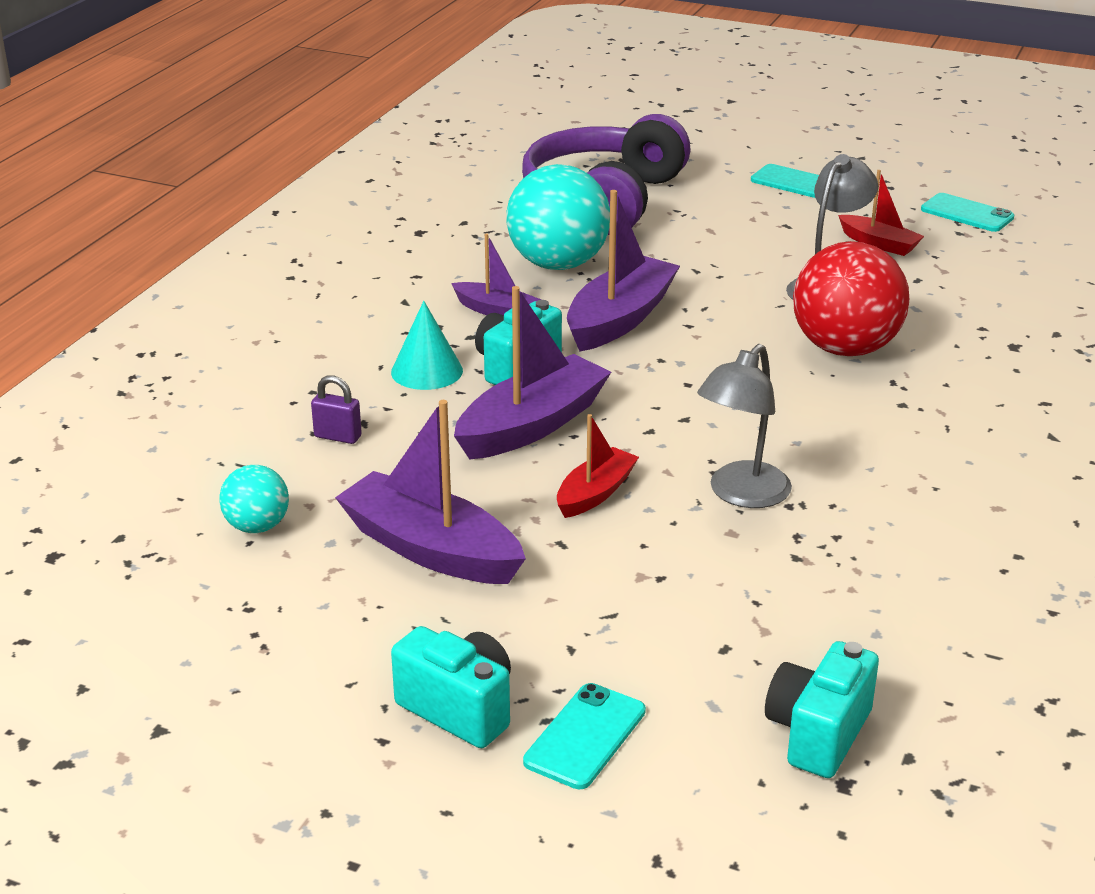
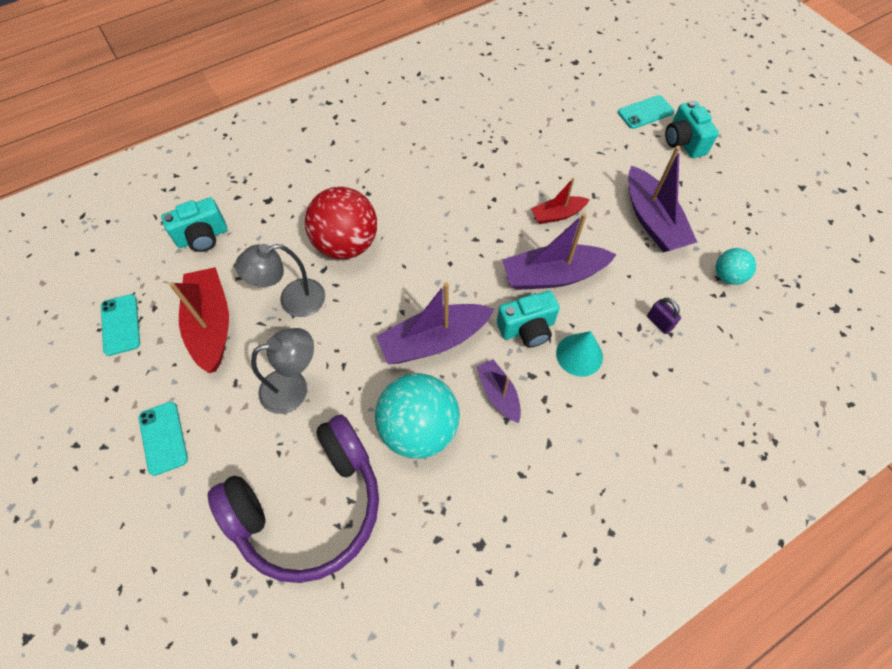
camera: 145 degrees left, 30 degrees up
grey lamp [697,344,792,508] -> grey lamp moved to [251,328,314,414]
turquoise camera [765,641,879,778] -> turquoise camera moved to [161,197,227,252]
red boat [838,170,924,256] -> red boat [169,267,229,373], size x1.75

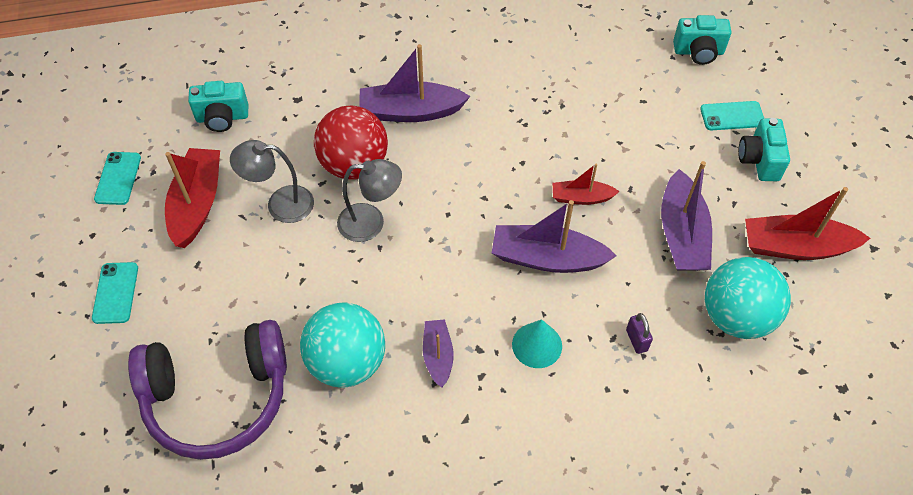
camera: 20 degrees right, 5 degrees down
grey lamp [251,328,314,414] -> grey lamp moved to [337,159,402,242]
purple boat [376,282,494,364] -> purple boat moved to [359,44,470,122]
turquoise camera [497,291,560,348] -> turquoise camera moved to [673,15,731,65]
turquoise ball [716,248,756,285] -> turquoise ball [705,257,791,339], size x1.96
none -> red boat [745,187,870,260]

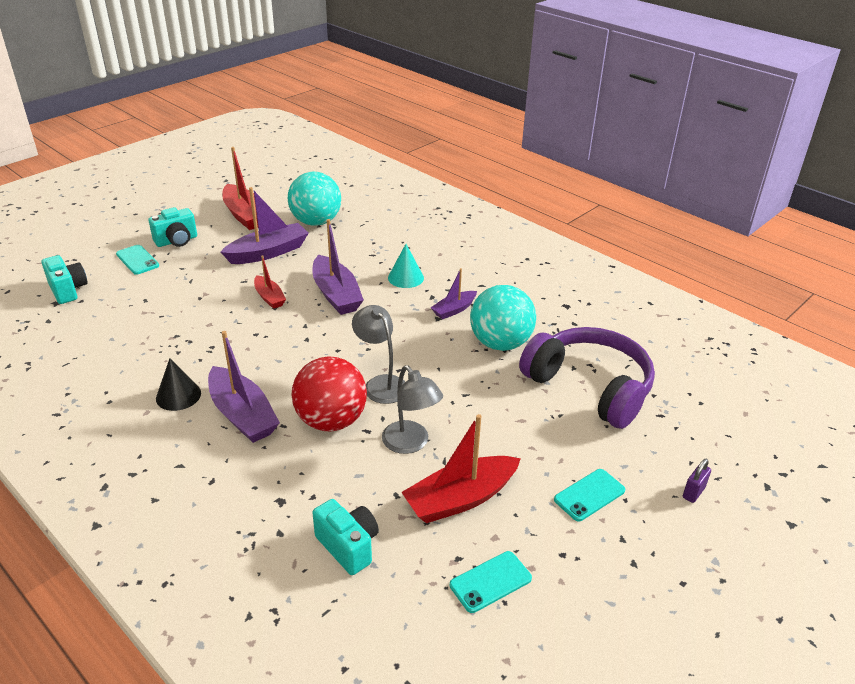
camera: 125 degrees left, 20 degrees down
purple padlock [626,313,653,354] -> purple padlock moved to [683,459,711,503]
none -> black cone [156,358,201,411]

